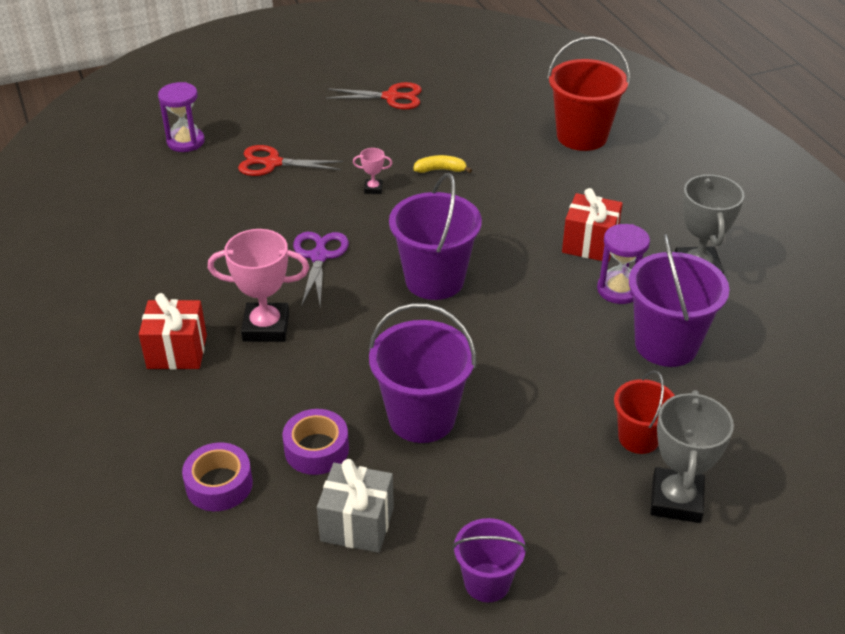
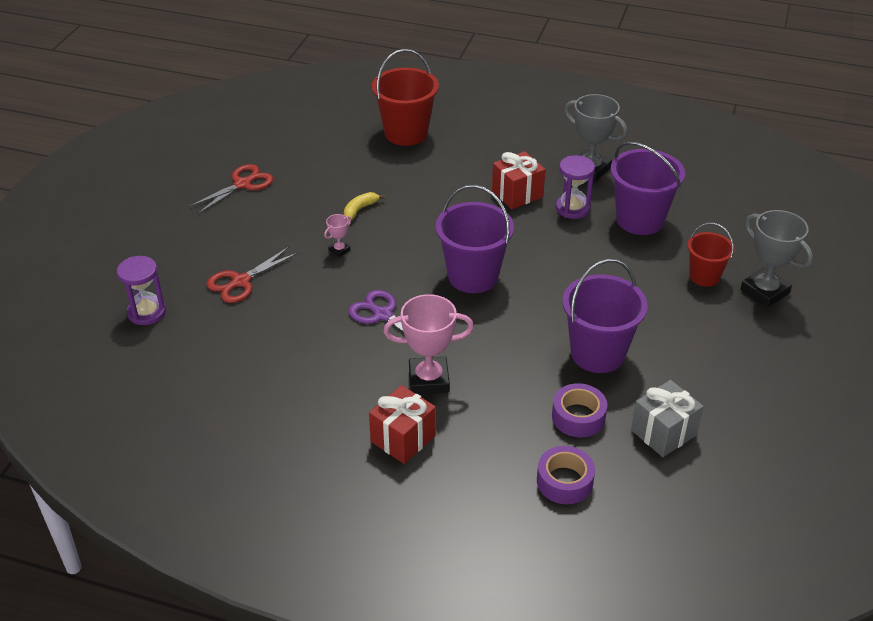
camera: 50 degrees left, 0 degrees up
pink trophy [208,229,309,342] -> pink trophy turned 45 degrees clockwise [383,294,474,394]
purple bucket [452,518,527,602] -> none

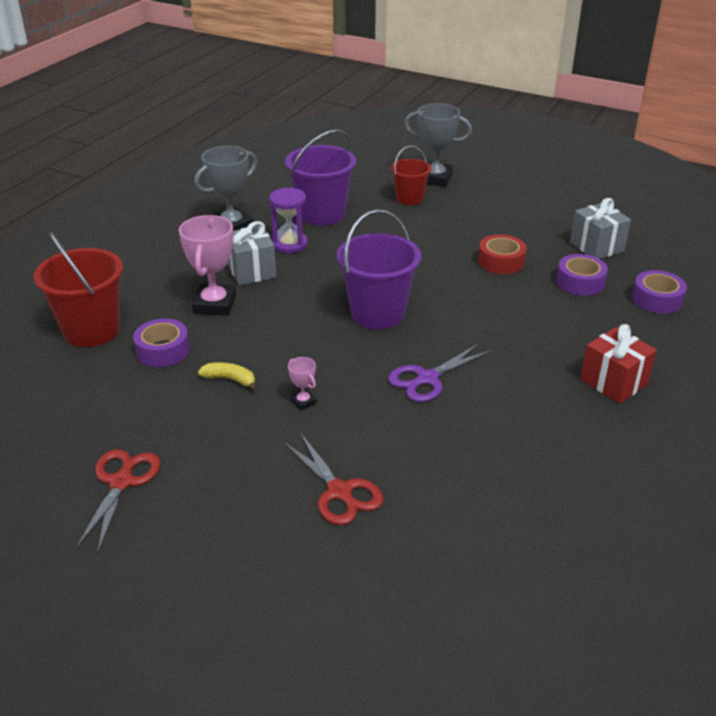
camera: 80 degrees left, 5 degrees down
purple hourglass [117,256,166,325] -> none
red scissors [189,164,273,214] -> red scissors turned 45 degrees clockwise [76,449,161,552]
yellow banana [344,192,385,220] -> yellow banana turned 150 degrees clockwise [198,362,256,391]
pink trophy [383,294,474,394] -> pink trophy moved to [179,215,236,316]
red gift [492,151,546,209] -> grey gift [228,221,277,285]
purple bucket [562,259,648,373] -> red tape [478,234,526,274]
grey trophy [740,210,813,308] -> grey trophy turned 45 degrees clockwise [404,103,472,187]
none -> purple tape [133,319,190,367]

